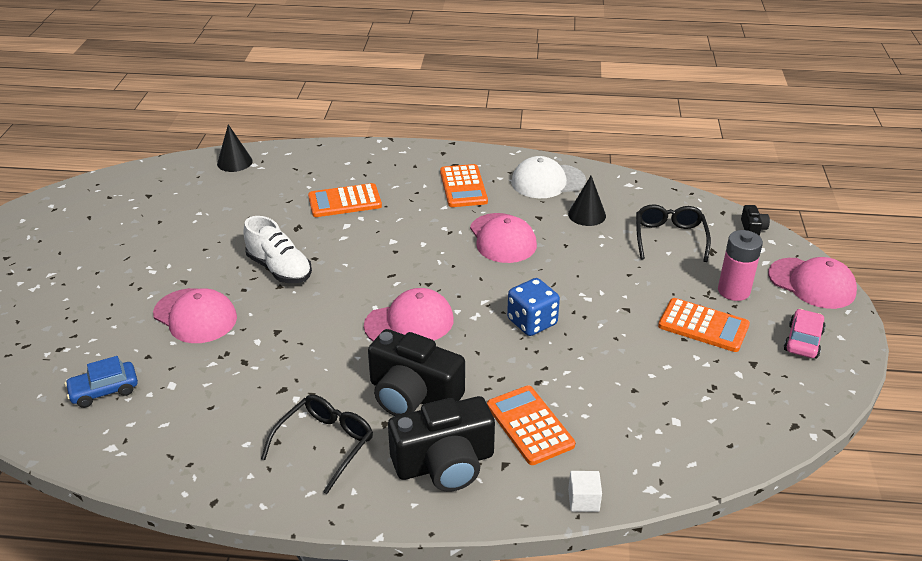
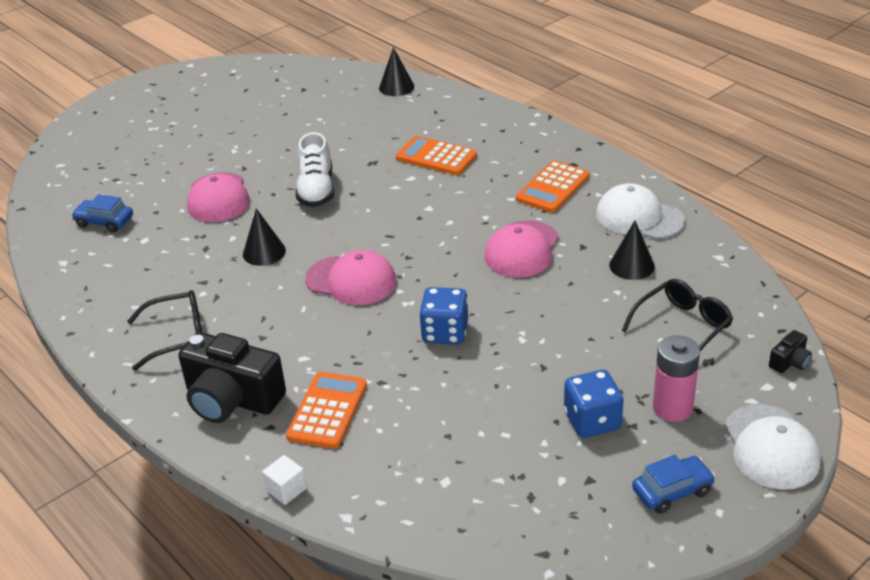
camera: 45 degrees right, 0 degrees up
black camera [368,329,465,416] -> none
orange calculator [658,298,750,352] -> blue dice [564,370,623,438]
pink cap [768,257,857,309] -> white cap [725,404,820,490]
pink car [784,309,826,358] -> blue car [632,455,715,514]
none -> black cone [243,208,286,266]

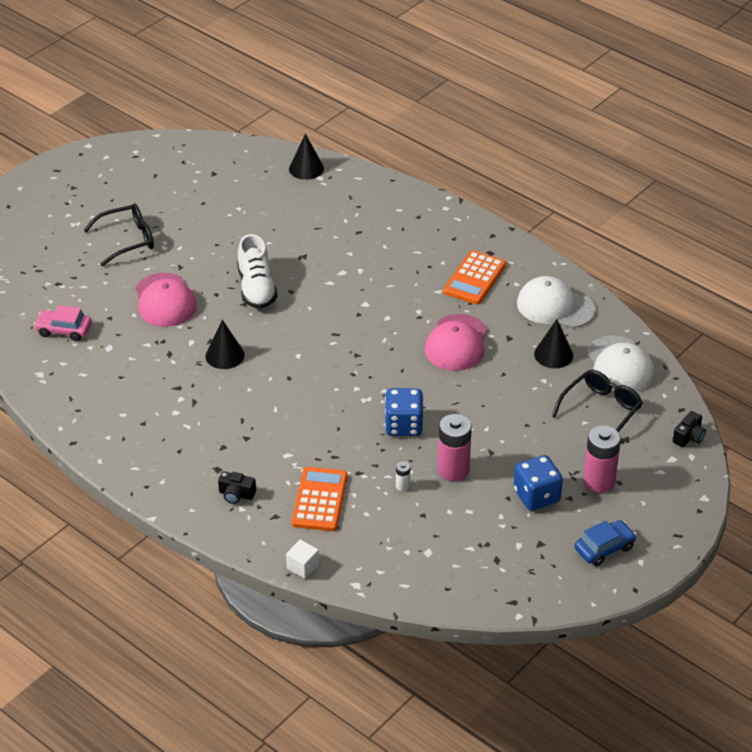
camera: 10 degrees left, 5 degrees up
blue car [71,194,133,233] -> pink car [34,305,92,341]
black glasses [127,290,202,371] -> black glasses moved to [84,204,154,266]
black camera [178,332,286,423] -> black camera [218,471,256,504], size x0.43
pink cap [305,250,396,305] -> none
orange calculator [396,136,477,175] -> none
white cap [725,404,820,490] -> white cap moved to [587,335,654,392]
none -> white battery [396,461,410,491]
none -> pink battery [438,414,472,481]

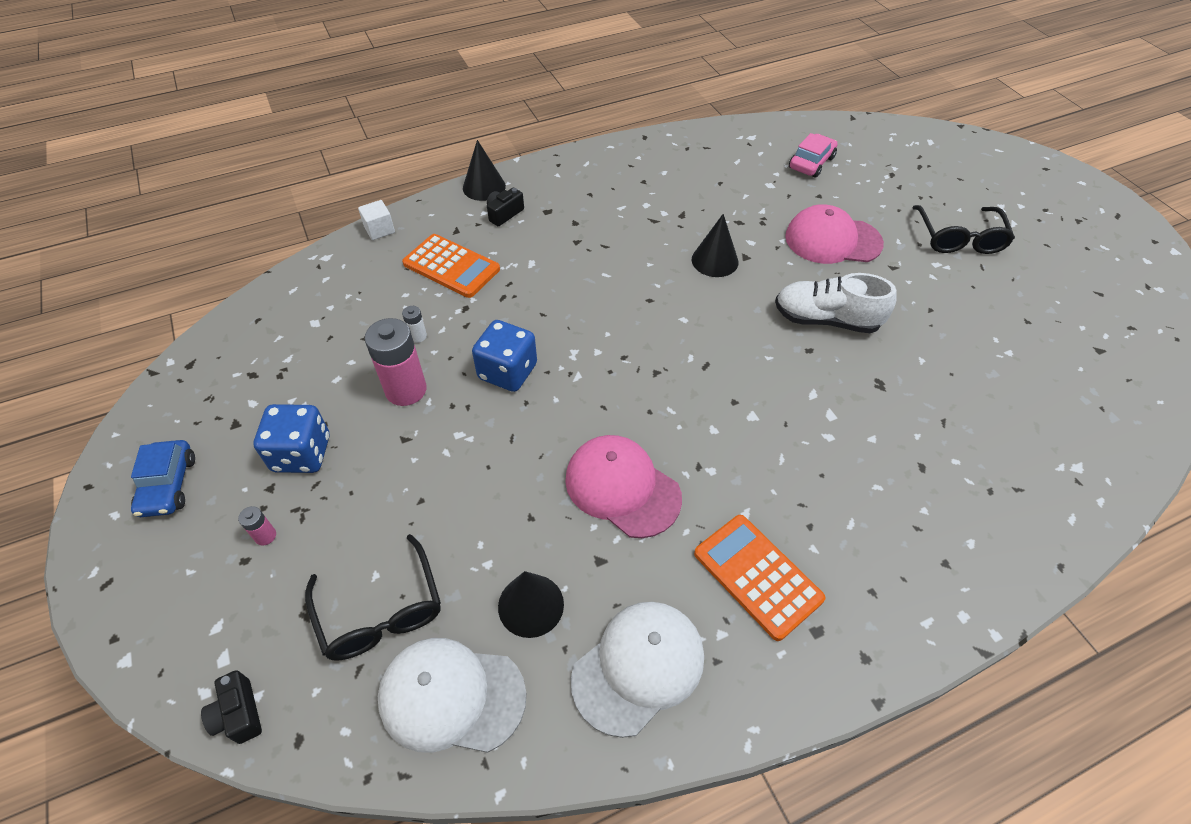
camera: 115 degrees right, 10 degrees up
black cone [289,134,324,180] -> black cone moved to [463,140,506,201]
pink battery [583,425,621,493] -> pink battery [238,506,276,545], size x0.45

